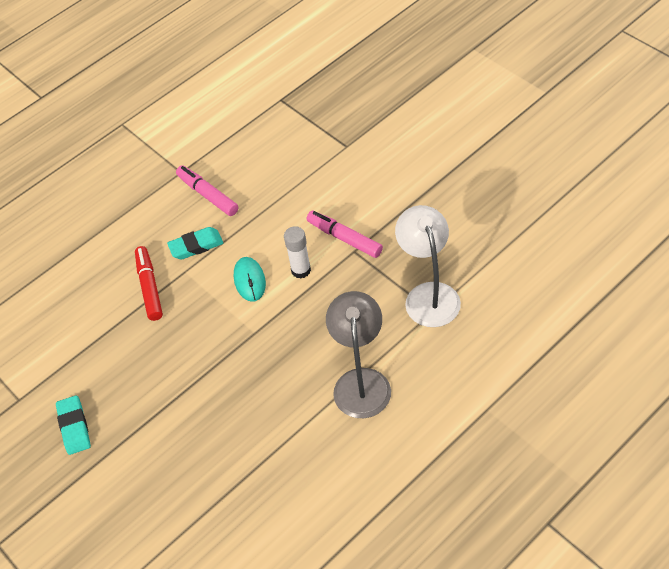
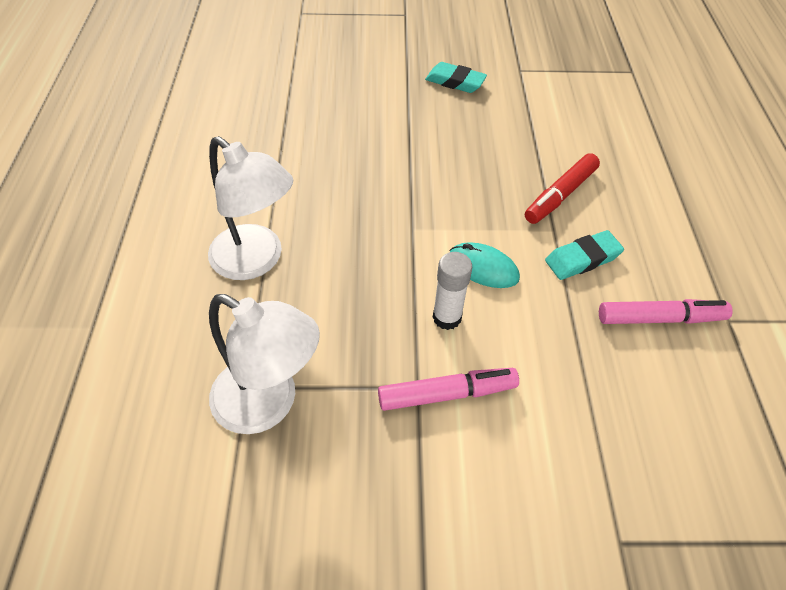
camera: 125 degrees right, 0 degrees up
red marker [135,246,163,321] -> red marker turned 105 degrees clockwise [525,153,600,224]
turquoise eraser [167,227,223,260] -> turquoise eraser turned 45 degrees clockwise [545,230,624,280]
grey lamp [326,291,391,418] -> white lamp [208,136,293,280]

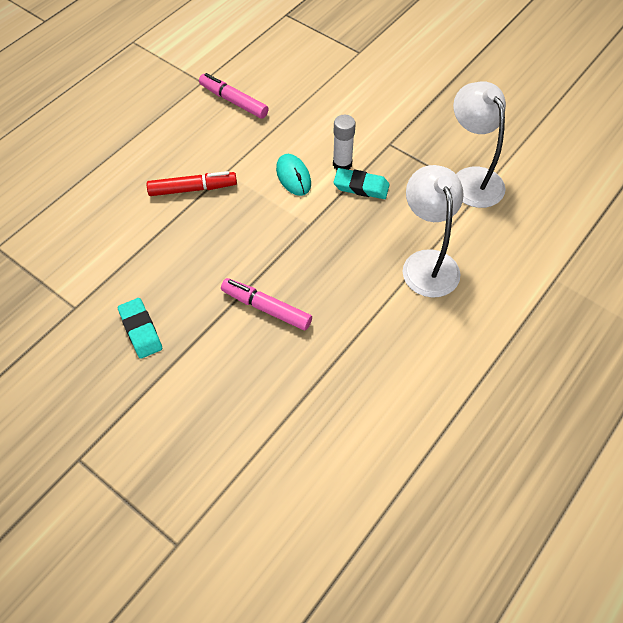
camera: 140 degrees left, 5 degrees up
pink marker [378,368,519,411] -> pink marker moved to [221,278,312,330]
turquoise eraser [545,230,624,280] -> turquoise eraser moved to [333,168,390,199]

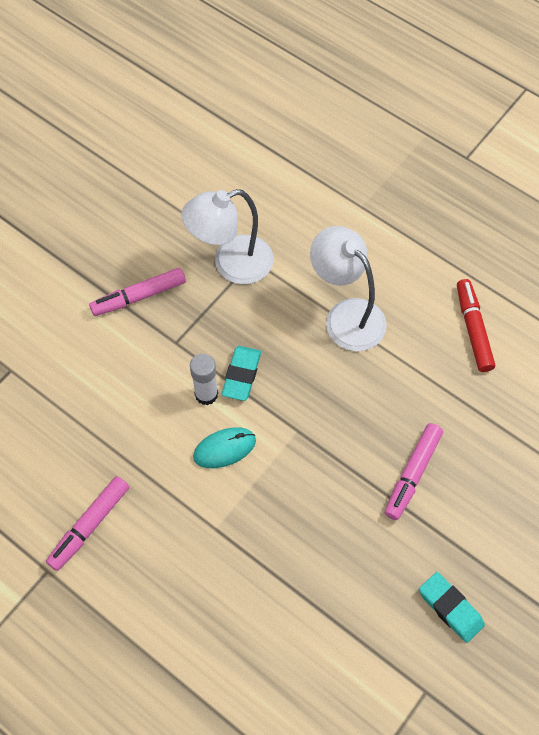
camera: 90 degrees left, 5 degrees up
turquoise eraser [118,298,162,359] -> turquoise eraser turned 75 degrees clockwise [419,572,485,643]
red marker [147,171,237,196] -> red marker moved to [457,279,495,372]
white lamp [403,165,464,298] -> white lamp turned 60 degrees clockwise [310,226,387,351]
none -> pink marker [89,268,186,316]

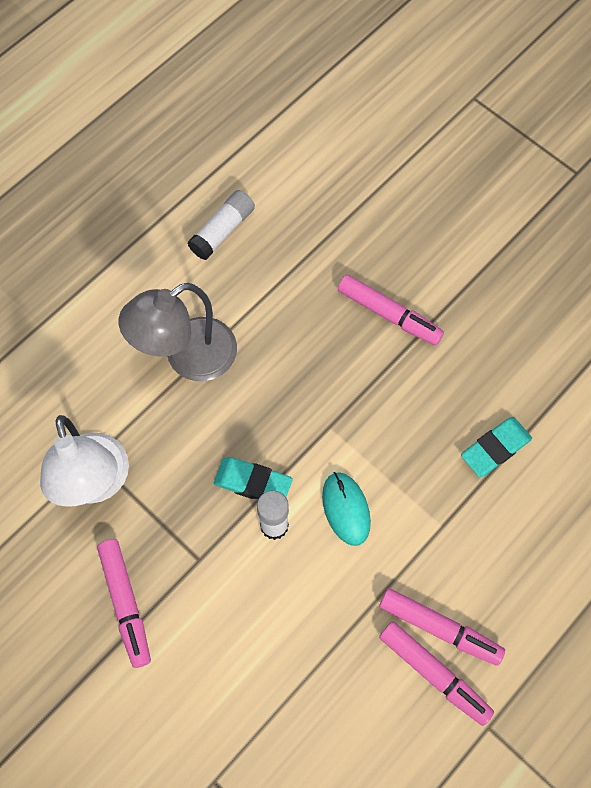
camera: 85 degrees left, 5 degrees up
white lamp [310,226,387,351] -> grey lamp [118,283,237,381]
turquoise eraser [419,572,485,643] -> turquoise eraser moved to [461,417,532,477]
red marker [457,279,495,372] -> white glue stick [188,190,255,260]
none -> pink marker [379,588,505,666]

